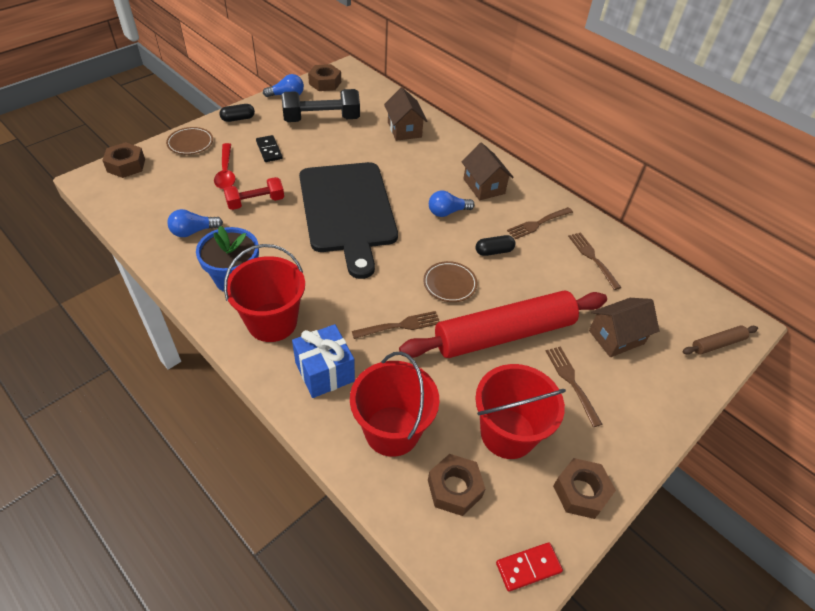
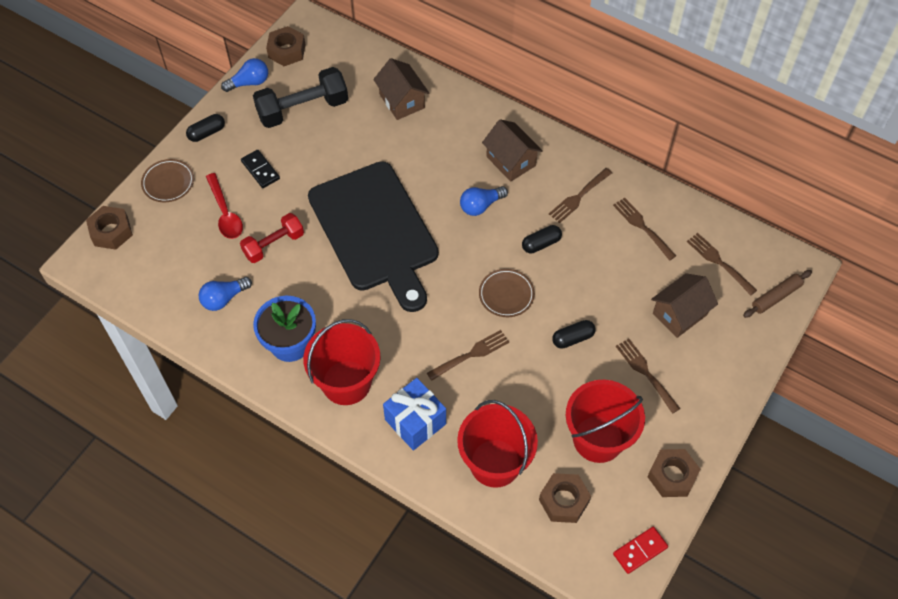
camera: 10 degrees left, 10 degrees up
red rolling pin [399,290,607,358] -> black capsule [552,320,595,348]
none -> brown fork [687,233,757,295]

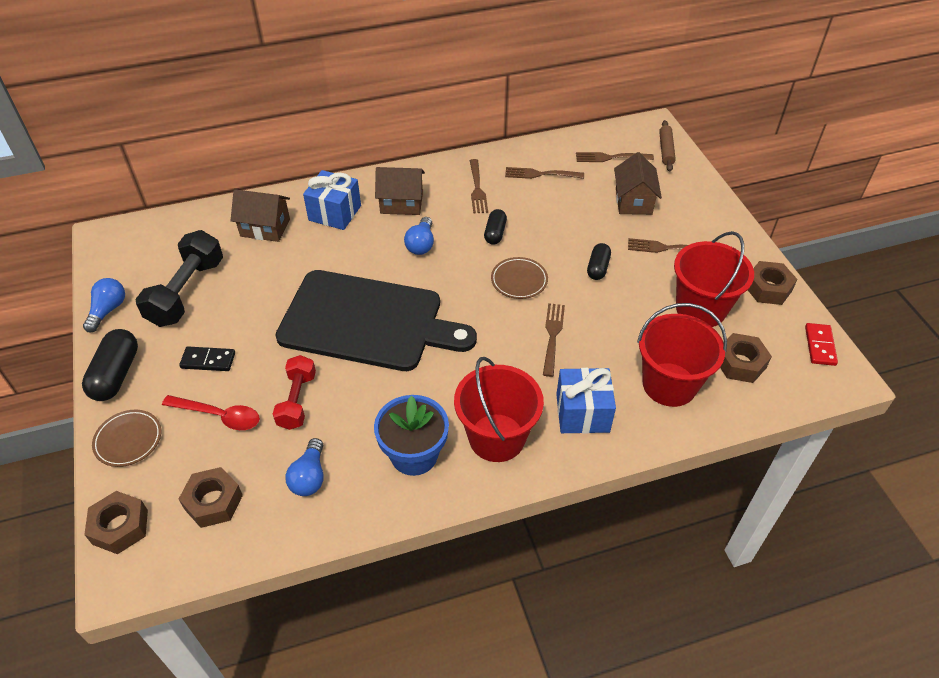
camera: 50 degrees left, 10 degrees down
black capsule [186,114,225,142] -> black capsule [82,329,138,401], size x1.62
brown nut [266,26,305,66] -> brown nut moved to [179,467,243,528]
none -> blue gift [303,170,361,230]

